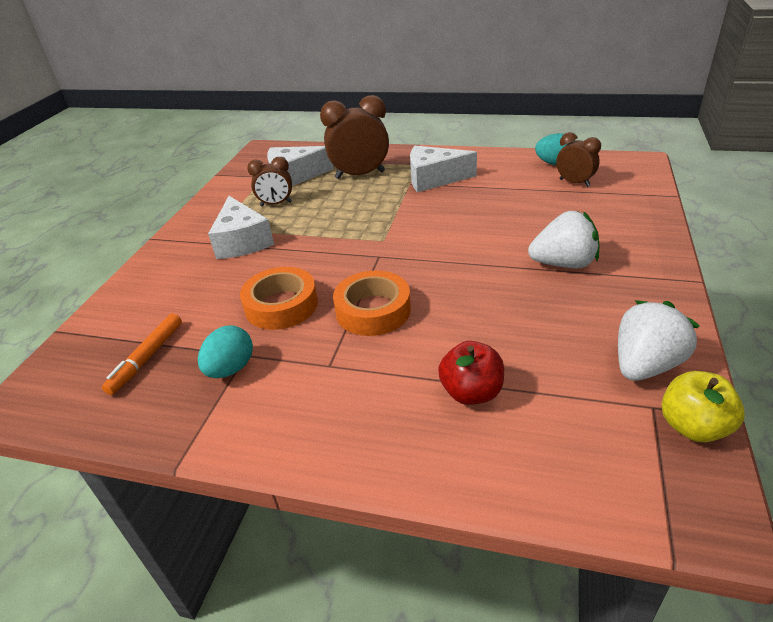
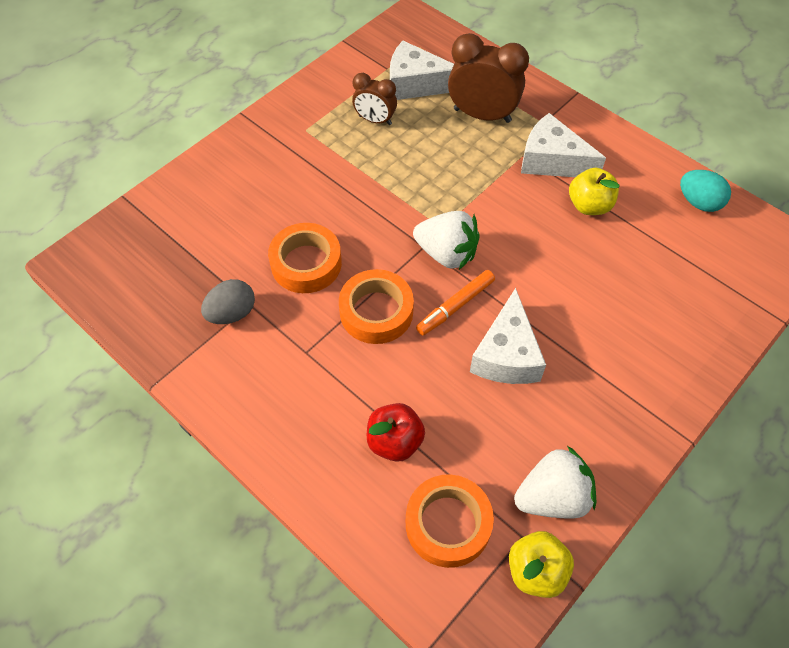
camera: 25 degrees right, 20 degrees up
orange marker [102,314,182,395] -> orange marker moved to [416,270,495,336]
turquoise egg [198,325,253,378] -> grey egg [201,279,255,324]
white cheese [208,196,274,259] -> white cheese moved to [470,288,546,384]
white strawberry [528,211,600,268] -> white strawberry moved to [413,211,480,270]
brown clock [556,132,601,187] -> none
none -> orange tape [406,475,494,568]
none -> yellow apple [569,168,620,215]

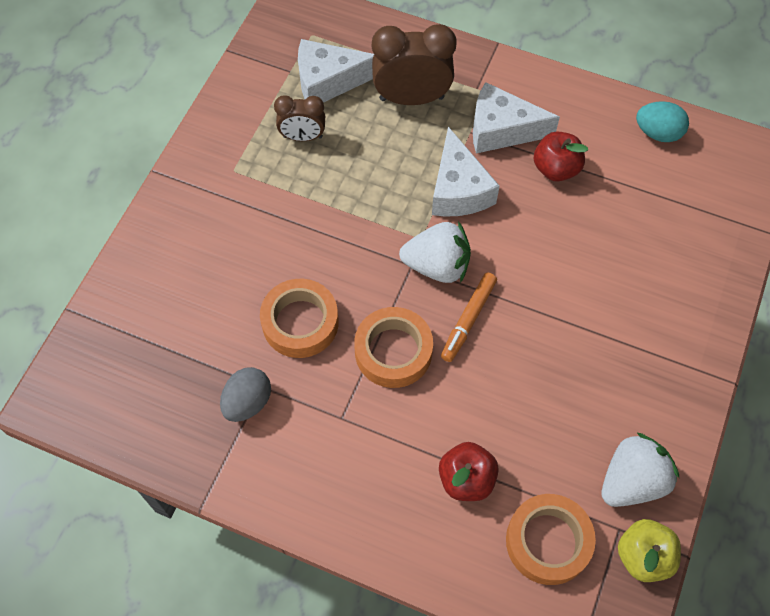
camera: 20 degrees left, 5 degrees up
white cheese [470,288,546,384] -> white cheese moved to [432,127,500,217]
yellow apple [569,168,620,215] -> red apple [534,131,588,181]

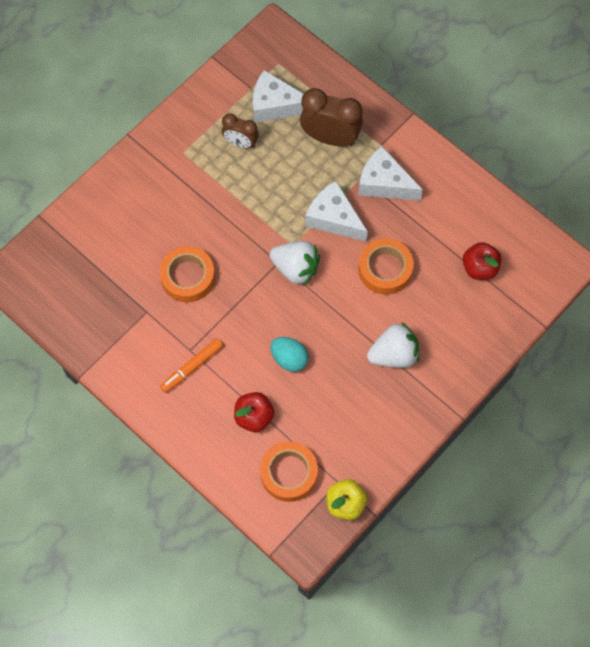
camera: 20 degrees right, 5 degrees up
grey egg [220,367,271,422] -> none
orange tape [354,307,433,388] -> orange tape moved to [358,238,414,295]
white cheese [432,127,500,217] -> white cheese turned 120 degrees clockwise [305,181,368,242]
orange marker [441,273,497,362] -> orange marker moved to [160,338,223,393]
red apple [534,131,588,181] -> red apple moved to [463,242,502,280]
white strawberry [601,433,679,507] -> white strawberry moved to [367,322,419,368]
turquoise egg [636,101,689,142] -> turquoise egg moved to [270,337,309,372]

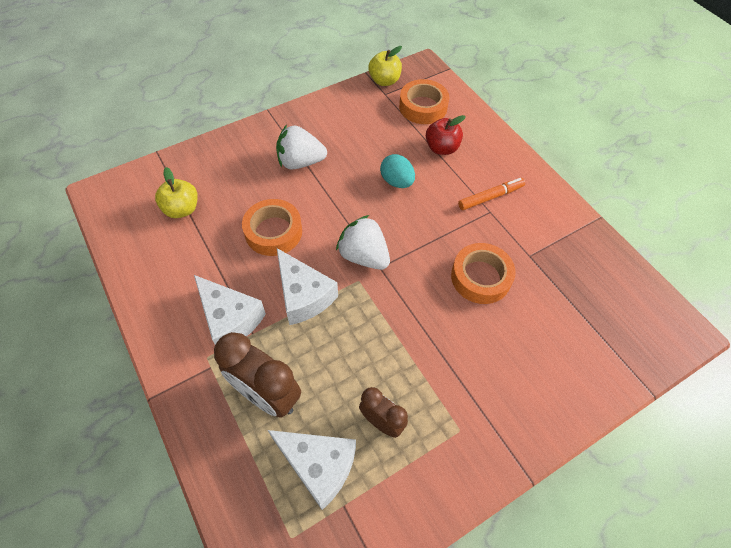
camera: 165 degrees left, 10 degrees down
red apple [463,242,502,280] -> yellow apple [155,167,198,218]

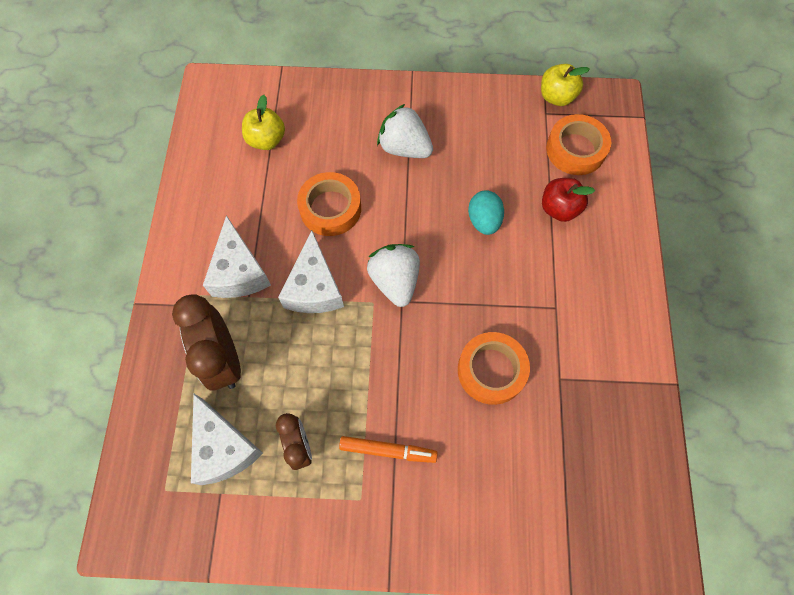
camera: 35 degrees right, 10 degrees up
orange marker [458,178,525,210] -> orange marker moved to [339,436,438,463]

